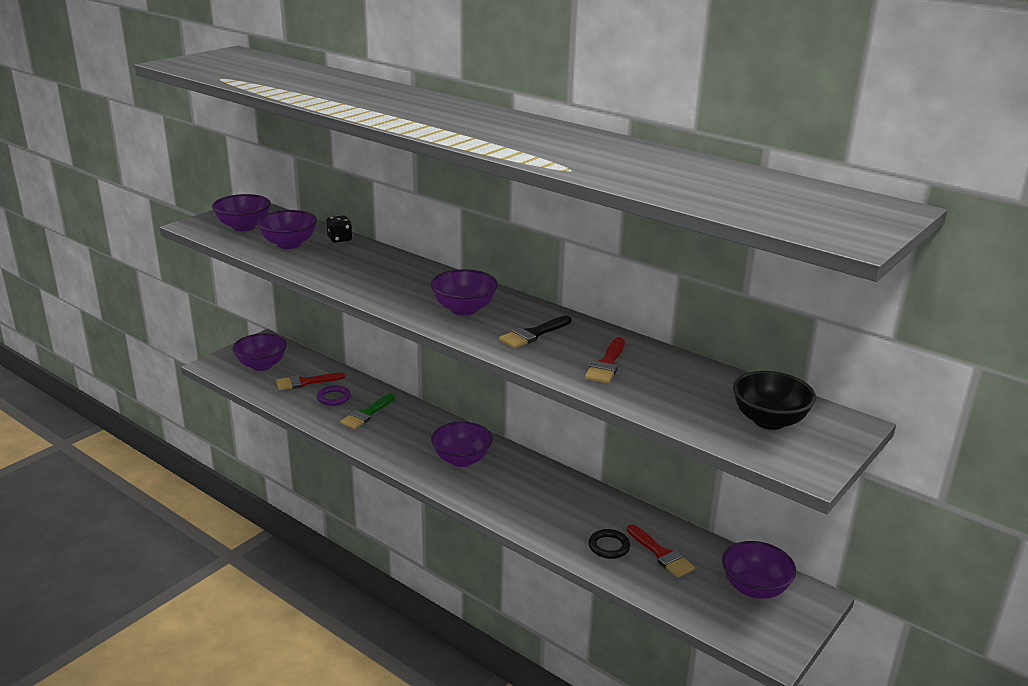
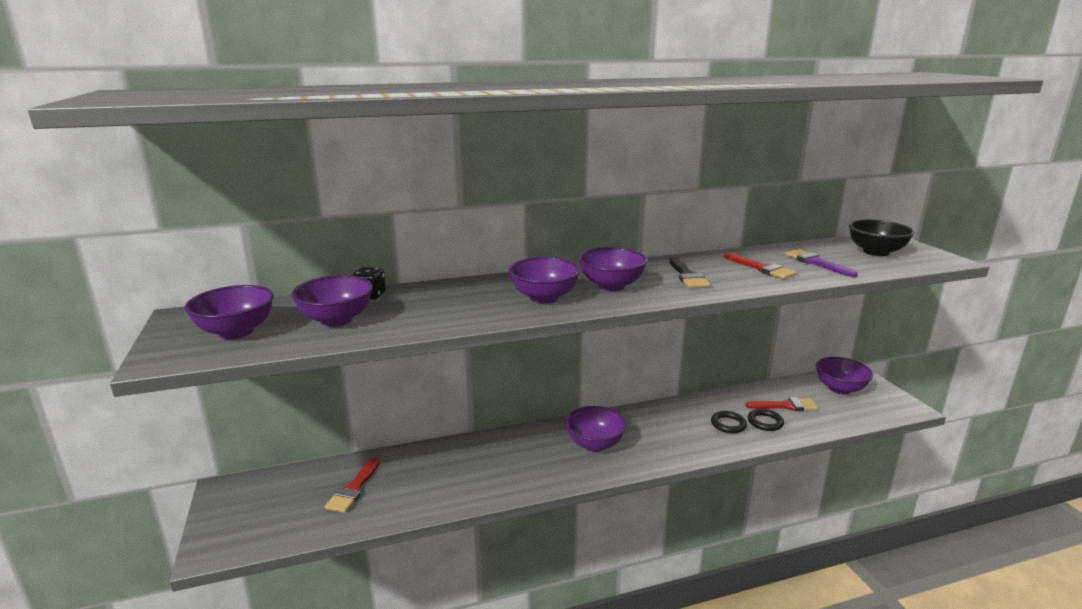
camera: 55 degrees left, 5 degrees down
purple bowl [233,333,287,371] -> purple bowl moved to [509,257,580,303]
purple ring [317,385,351,406] -> none
green brush [340,393,395,429] -> none
none -> black ring [711,411,747,433]
none -> purple brush [785,249,858,277]

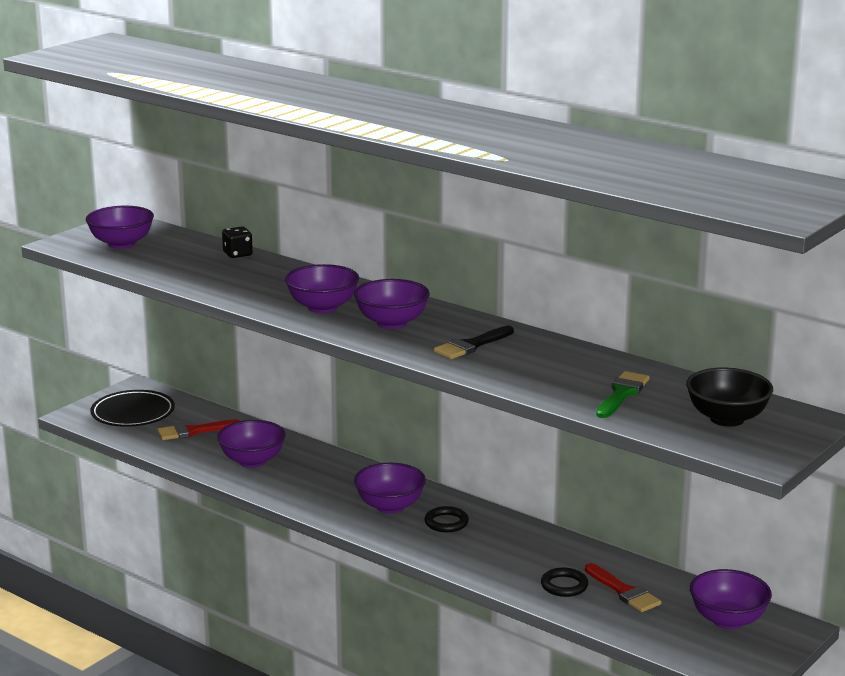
camera: 55 degrees right, 0 degrees up
purple bowl [291,275,373,327] -> purple bowl moved to [217,420,286,468]
black ring [711,411,747,433] -> black ring moved to [424,506,469,532]
red brush [724,253,797,279] -> none
purple brush [785,249,858,277] -> green brush [596,371,649,418]
none -> black plate [91,390,175,427]

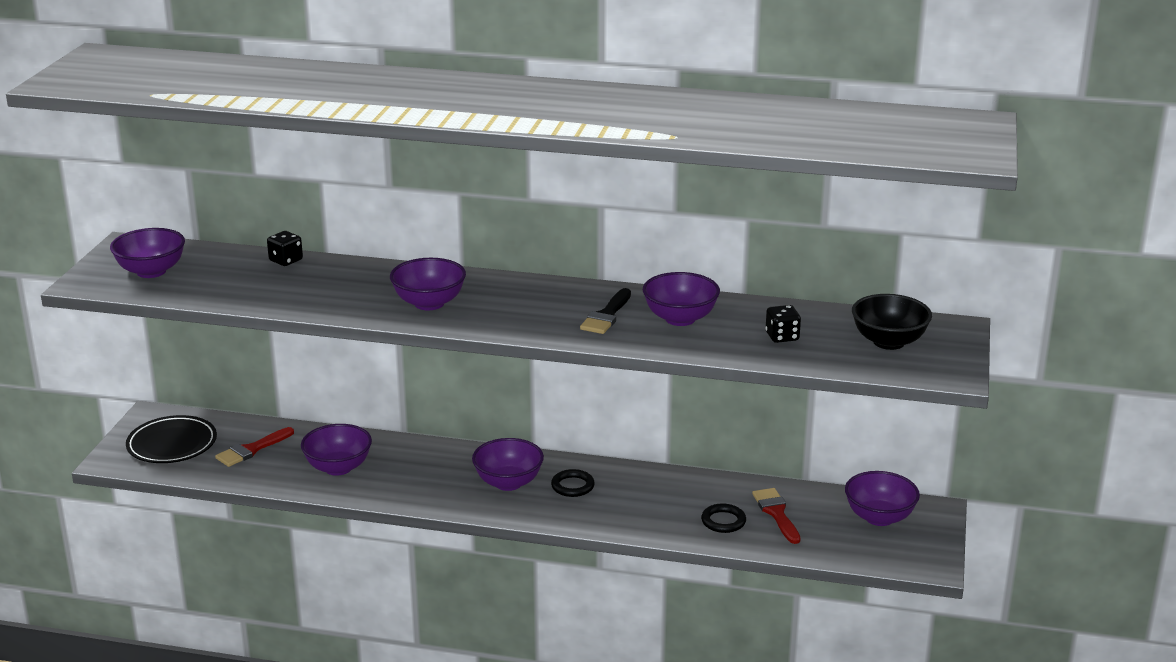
camera: 25 degrees left, 5 degrees up
purple bowl [354,279,430,329] -> purple bowl moved to [643,272,720,326]
red brush [585,563,661,612] -> red brush turned 135 degrees counterclockwise [752,488,801,544]
green brush [596,371,649,418] -> black dice [765,305,801,343]

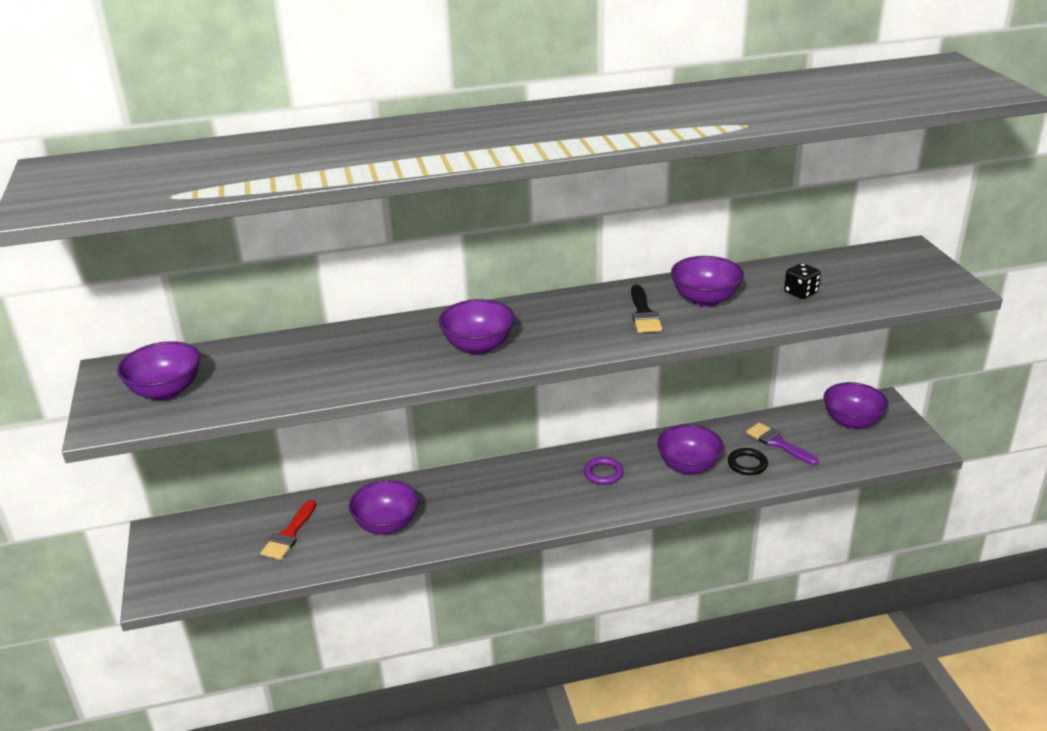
camera: 25 degrees left, 5 degrees up
black plate [126,415,217,463] -> none
black dice [267,231,303,266] -> none
purple bowl [472,438,544,491] -> purple bowl moved to [657,424,724,475]
black ring [551,469,595,497] -> purple ring [584,457,624,485]
red brush [752,488,801,544] -> purple brush [746,423,819,465]
black bowl [852,294,932,350] -> none

